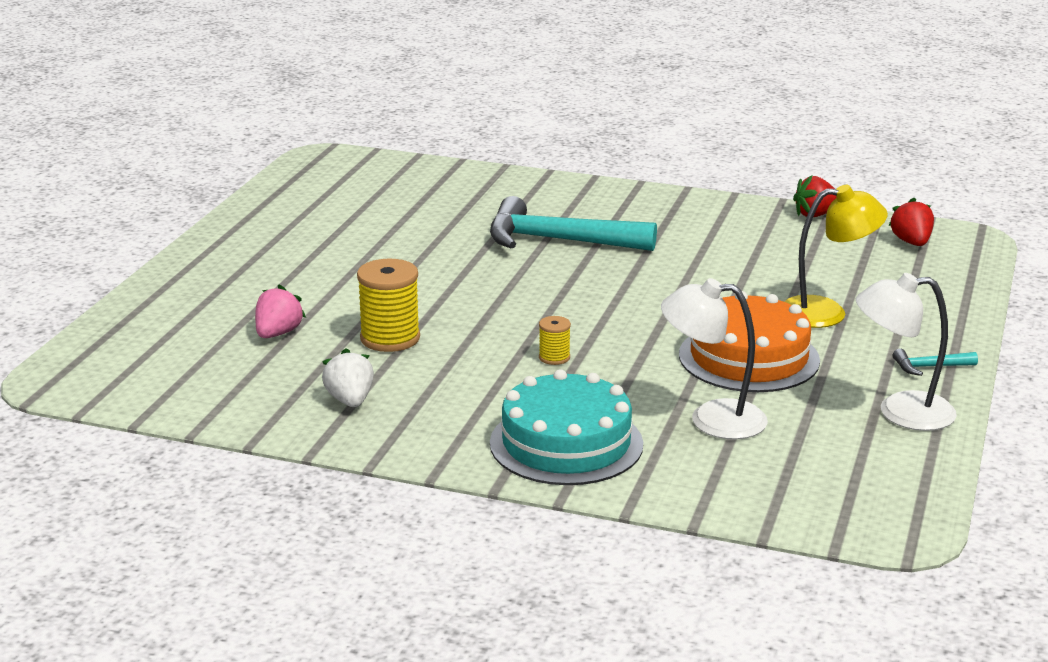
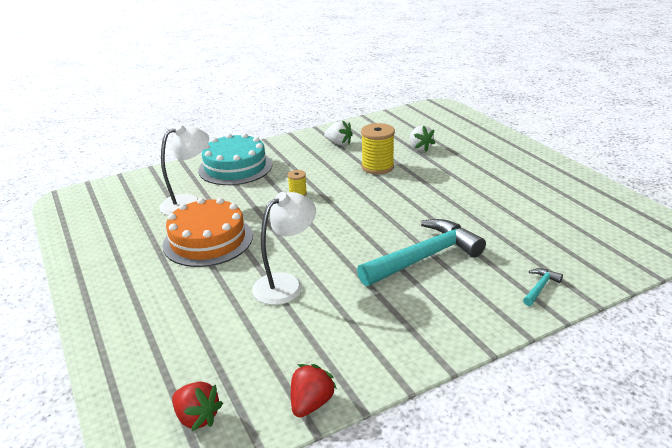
camera: 135 degrees right, 5 degrees up
pink strawberry [255,284,306,338] -> white strawberry [409,125,435,152]
yellow lamp [784,185,888,328] -> none
white lamp [856,273,957,431] -> white lamp moved to [252,192,316,305]
turquoise hammer [893,349,978,376] -> turquoise hammer moved to [523,268,563,306]

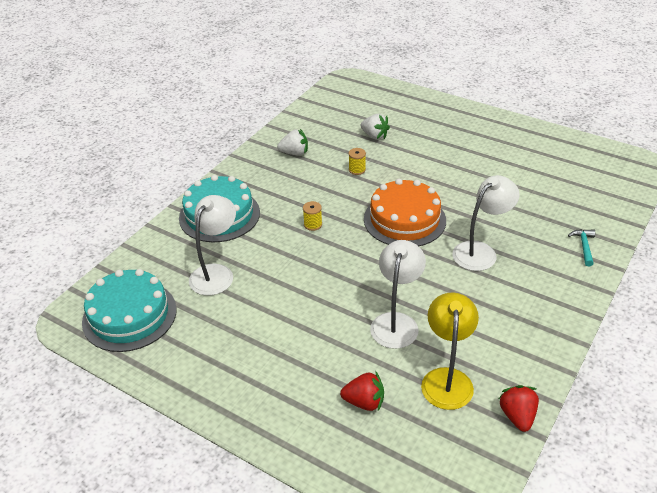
camera: 30 degrees left, 10 degrees up
orange cake [162,198,253,267] -> orange cake moved to [364,179,446,246]
red strawberry [172,382,223,431] -> red strawberry moved to [340,372,384,411]
turquoise hammer [357,219,486,286] -> white lamp [452,175,520,271]
yellow spool [361,123,395,174] -> yellow spool [349,148,366,175], size x0.52
none -> turquoise cake [82,269,177,352]
none -> yellow lamp [421,292,479,410]

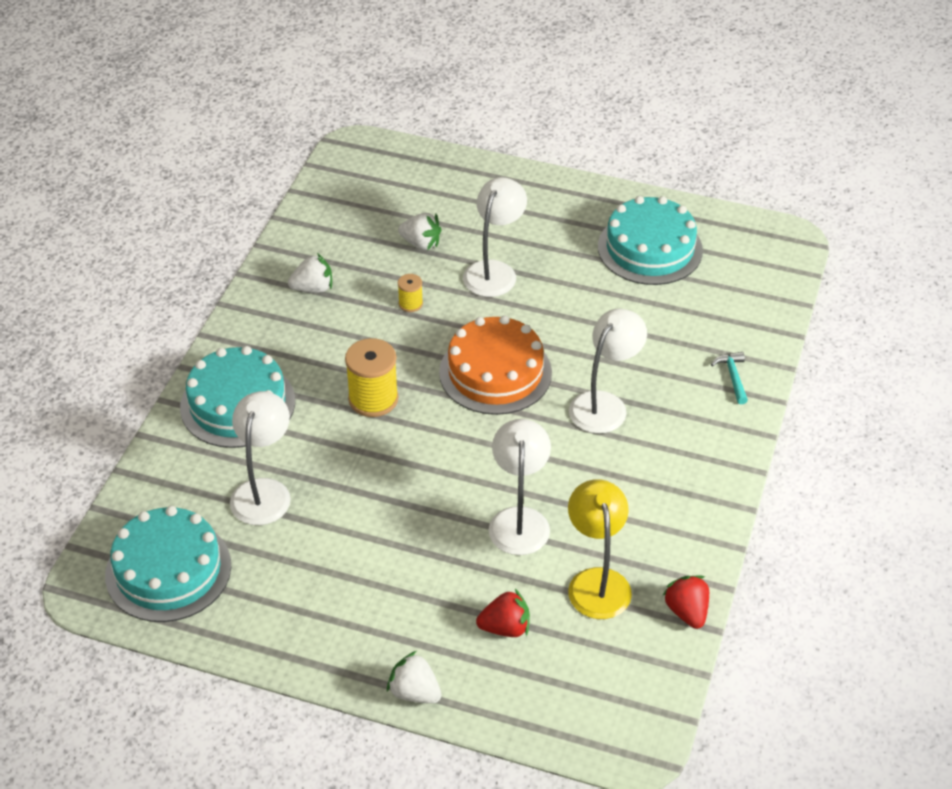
camera: 15 degrees left, 5 degrees up
yellow spool [303,201,322,231] -> yellow spool [345,338,398,417], size x1.94
none -> white strawberry [387,651,442,704]
none -> white lamp [463,177,527,297]
none -> turquoise cake [598,196,703,285]

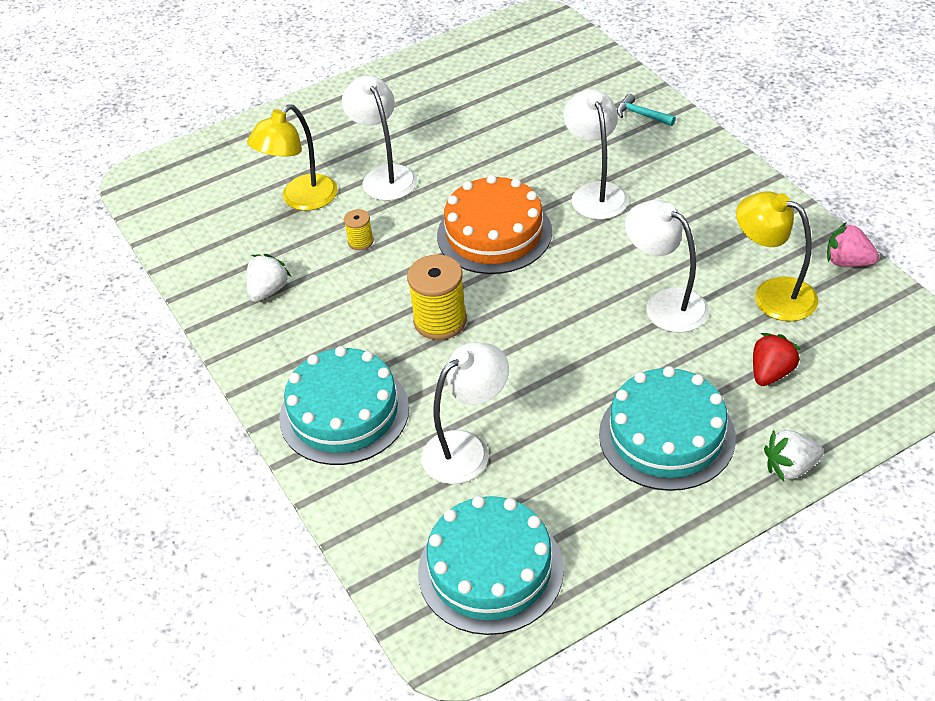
camera: 45 degrees left, 0 degrees up
white lamp [230,391,291,525] -> white lamp turned 90 degrees clockwise [421,342,509,484]
white strawberry [398,213,442,250] -> yellow lamp [247,104,338,211]
turquoise cake [598,196,703,285] -> turquoise cake moved to [599,366,736,491]
red strawberry [662,575,709,629] -> pink strawberry [827,222,879,267]

